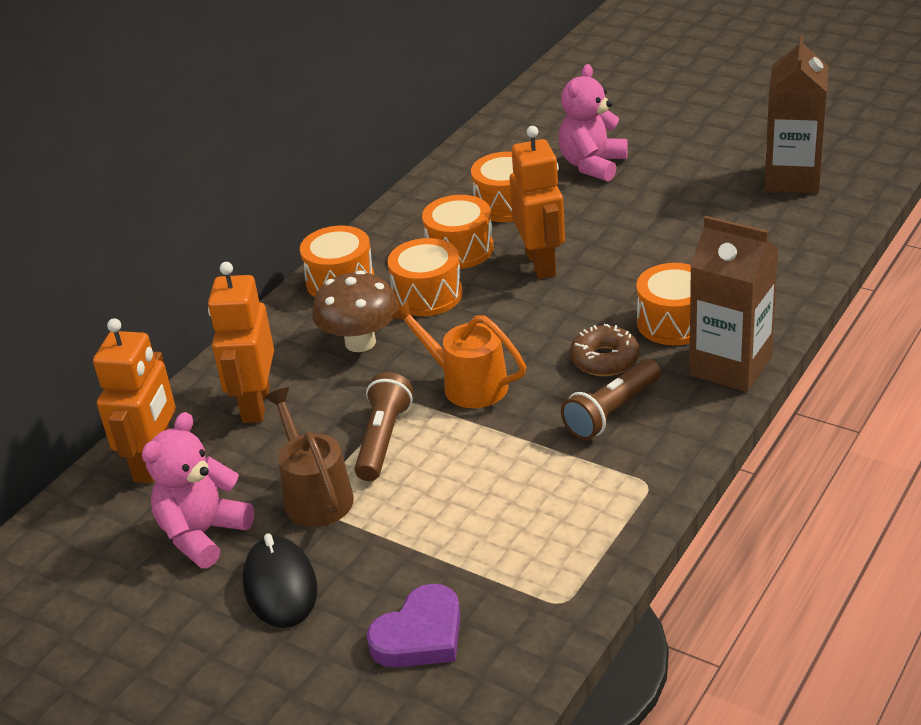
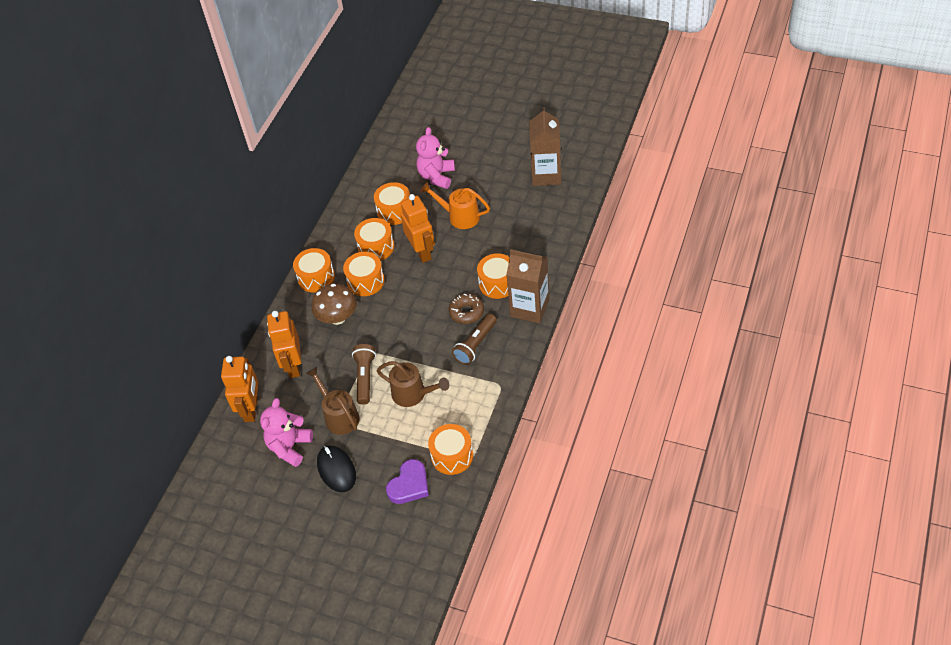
camera: 10 degrees left, 15 degrees up
orange watering can [391,300,526,408] -> orange watering can moved to [421,182,490,229]
none -> brown watering can [377,361,449,407]
none -> orange drum [428,424,473,475]

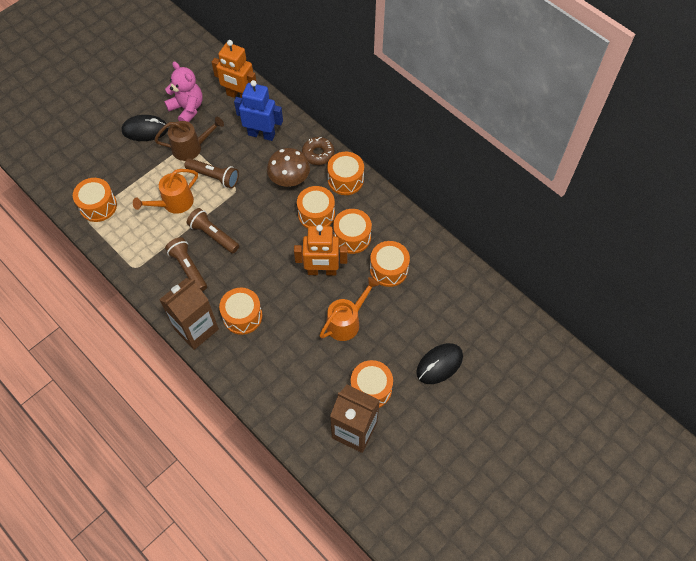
camera: 110 degrees right, 10 degrees up
orange robot [267,311,301,378] -> blue robot [234,80,283,141]
brown watering can [377,361,449,407] -> orange watering can [133,169,198,214]
purple heart [386,459,429,504] -> none
pink teddy bear [416,127,455,189] -> none
brown donut [449,294,484,324] -> brown donut moved to [302,137,334,165]
none -> brown flashlight [187,208,239,253]
none -> orange drum [351,360,393,408]
none -> black mouse [416,343,463,384]

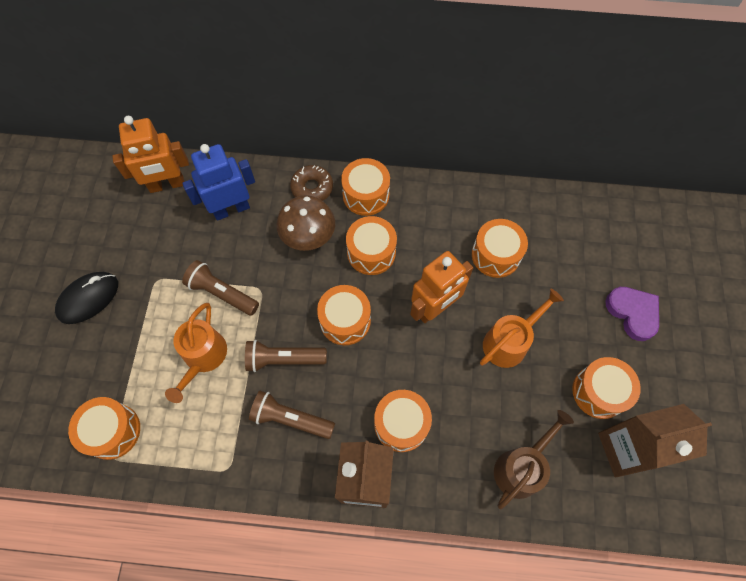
camera: 40 degrees left, 5 degrees up
brown watering can [154,117,224,161] -> brown watering can moved to [494,410,574,510]
pink teddy bear [164,62,203,122] -> none
brown flashlight [184,158,239,188] -> brown flashlight turned 135 degrees counterclockwise [182,260,259,316]
orange watering can [320,277,379,341] -> orange watering can turned 45 degrees clockwise [480,289,564,368]
orange drum [333,209,372,254] -> orange drum moved to [317,285,371,345]
black mouse [416,343,463,384] -> purple heart [605,287,659,341]

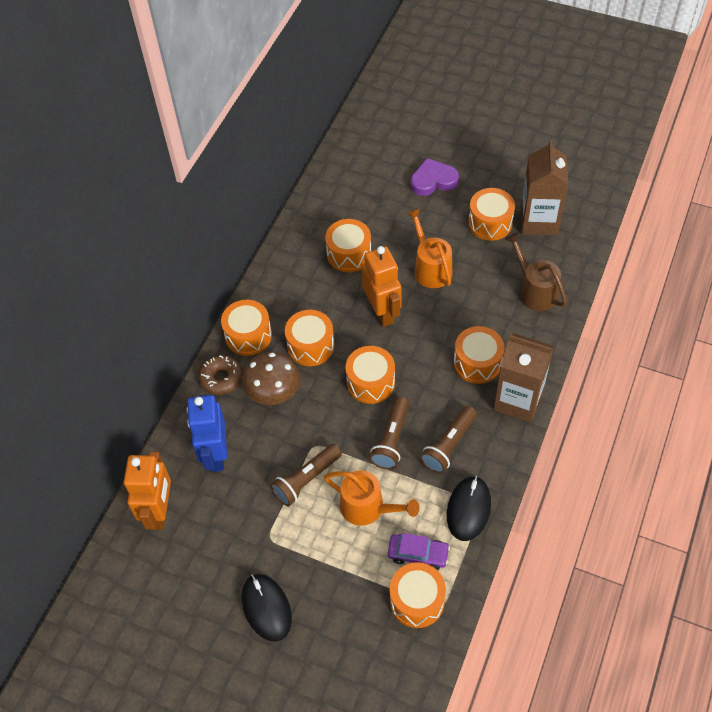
camera: 70 degrees left, 10 degrees down
none -> purple car [388,533,450,570]
none -> black mouse [447,476,491,541]

